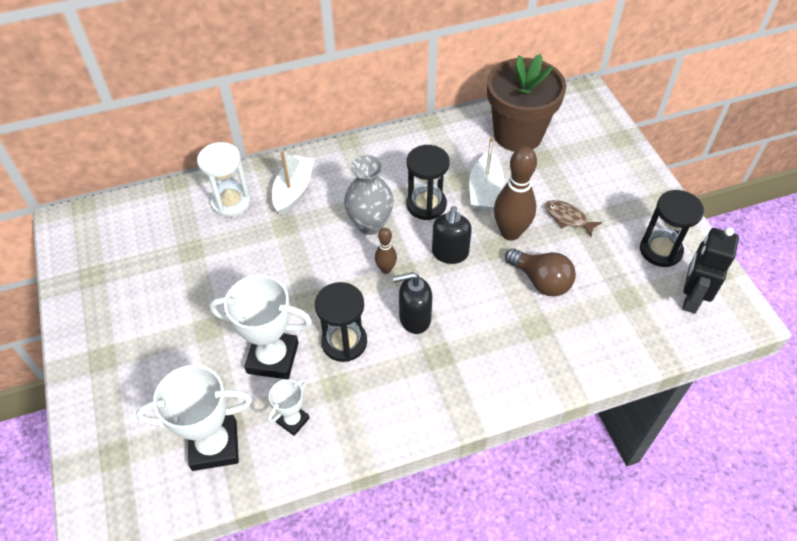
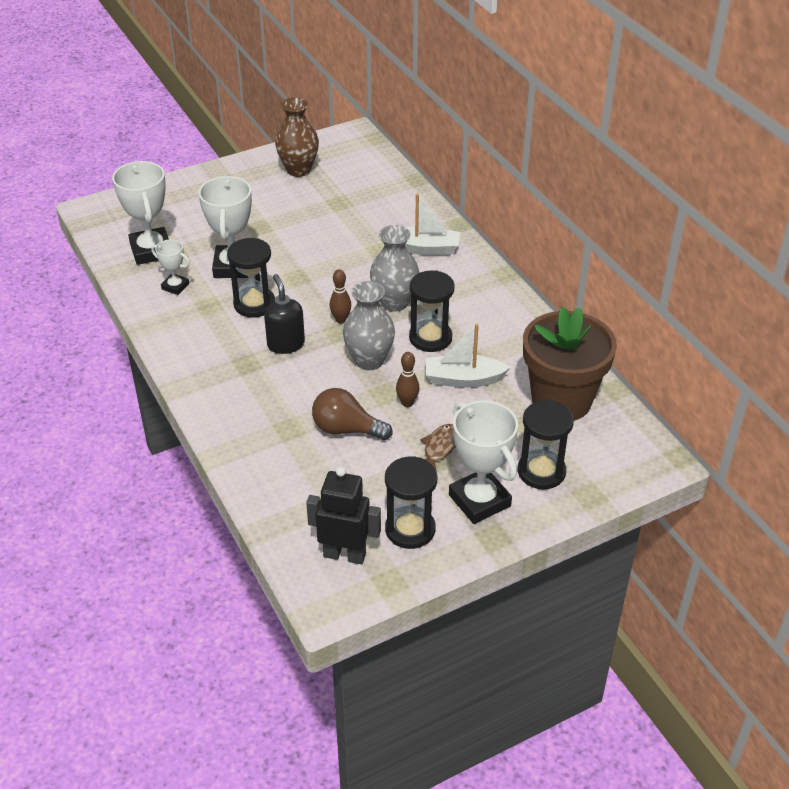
camera: 80 degrees right, 10 degrees down
white hourglass [197,142,251,217] -> none
black soap dispenser [432,206,472,264] -> grey vase [343,281,395,370]
brown bowling pin [494,146,537,241] -> brown bowling pin [396,352,420,407], size x0.52
brown light bulb [505,248,576,296] -> brown light bulb turned 75 degrees clockwise [312,388,392,440]
none -> brown vase [275,97,319,177]
none -> white trophy [449,401,518,524]
none -> black hourglass [518,400,574,489]

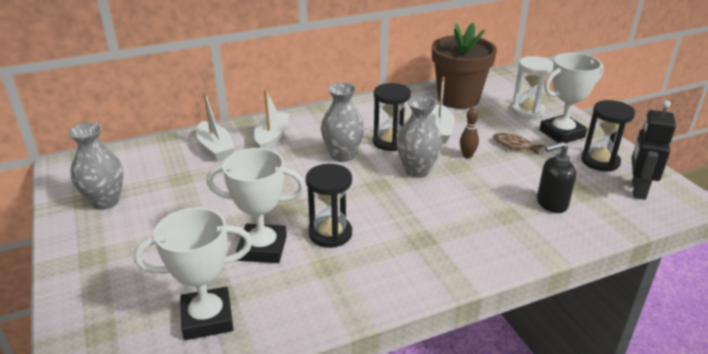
camera: 85 degrees left, 10 degrees down
white trophy [151,239,190,295] -> none
black soap dispenser [264,274,305,354] -> black soap dispenser moved to [537,142,576,213]
brown vase [275,97,319,177] -> grey vase [68,122,123,210]
brown light bulb [312,388,392,440] -> none
brown bowling pin [330,269,351,323] -> none
black hourglass [518,400,574,489] -> white hourglass [512,56,554,119]
none -> white boat [196,92,235,161]

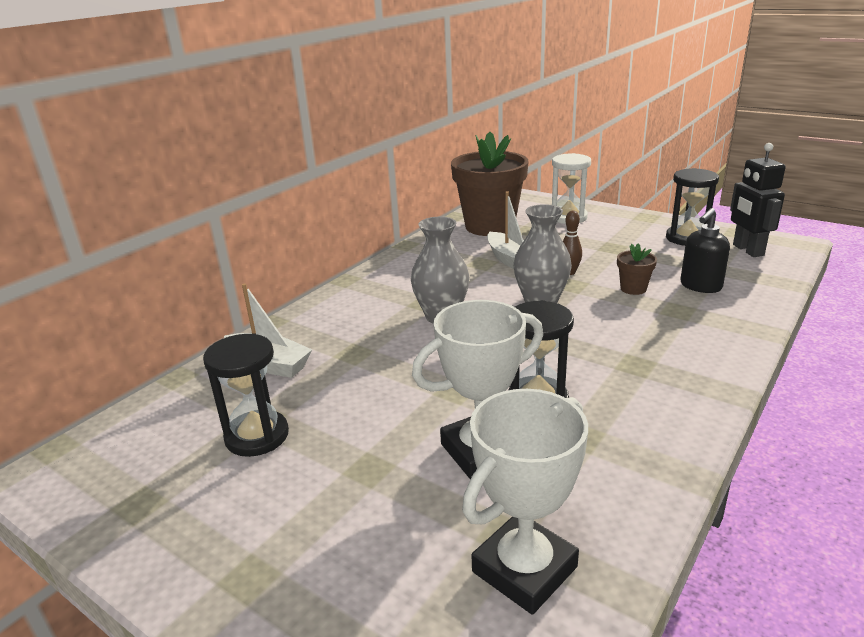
camera: 30 degrees left, 5 degrees down
grey vase [68,122,123,210] -> none
white boat [254,89,290,150] -> none
black hourglass [373,83,411,151] -> black hourglass moved to [203,333,289,457]
brown fish [493,133,545,155] -> none
white trophy [539,53,604,143] -> none
none -> brown flower pot [617,243,657,295]

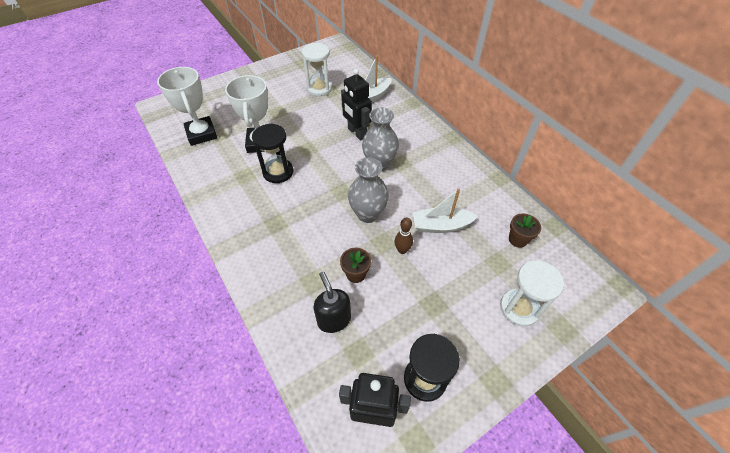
camera: 110 degrees right, 25 degrees up
black hourglass [203,333,289,457] -> white hourglass [302,43,332,96]
brown flower pot [451,132,529,236] -> brown flower pot [509,214,541,248], size x0.41
none -> black robot [341,69,372,140]

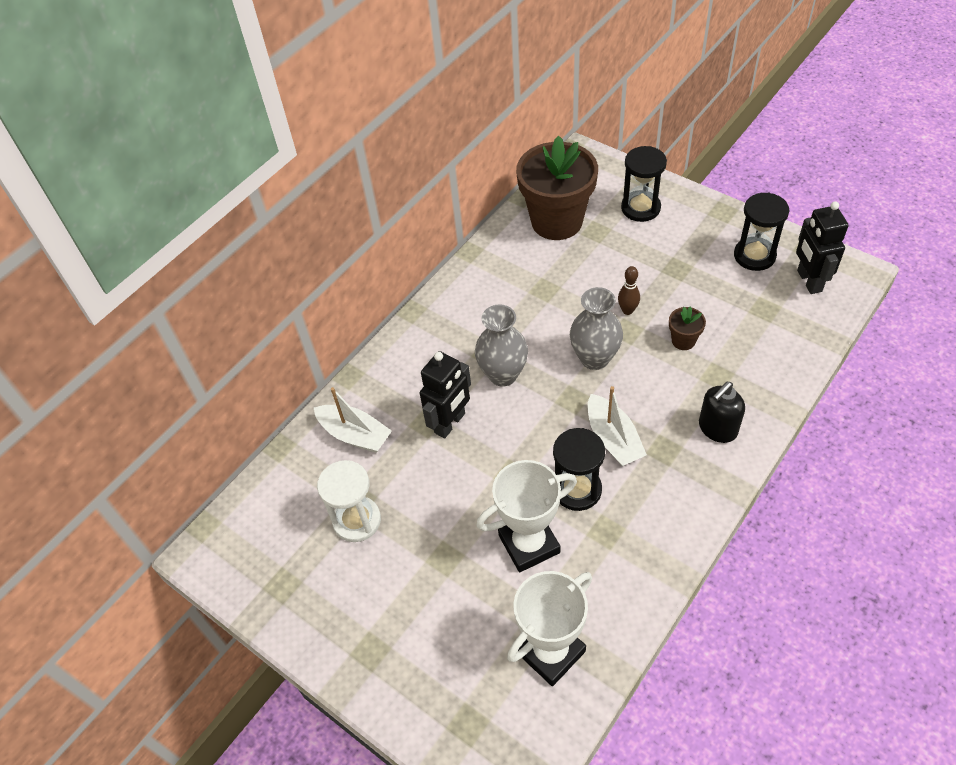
camera: 105 degrees left, 0 degrees up
black soap dispenser [314,272,351,333] -> black soap dispenser moved to [699,382,745,443]
white boat [413,188,478,233] -> white boat moved to [588,386,647,466]
white hourglass [500,260,564,326] -> black hourglass [621,146,667,222]
brown flower pot [509,214,541,248] -> brown flower pot [516,136,598,240], size x2.42

